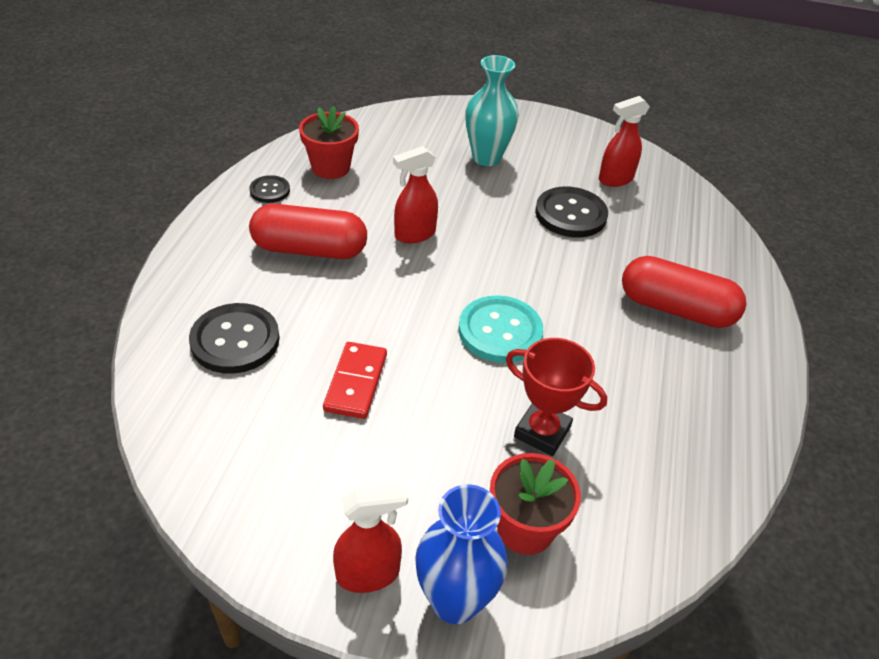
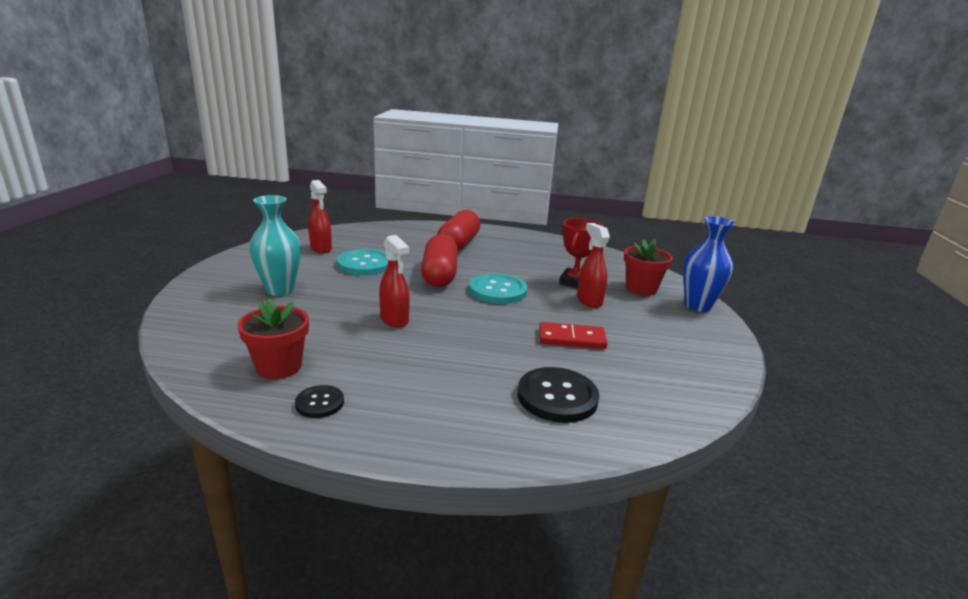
camera: 95 degrees left, 20 degrees down
red capsule [249,204,367,259] -> red capsule moved to [421,234,458,287]
red spray bottle [333,483,408,593] -> red spray bottle moved to [577,223,610,308]
black button [535,187,608,238] -> turquoise button [337,249,388,275]

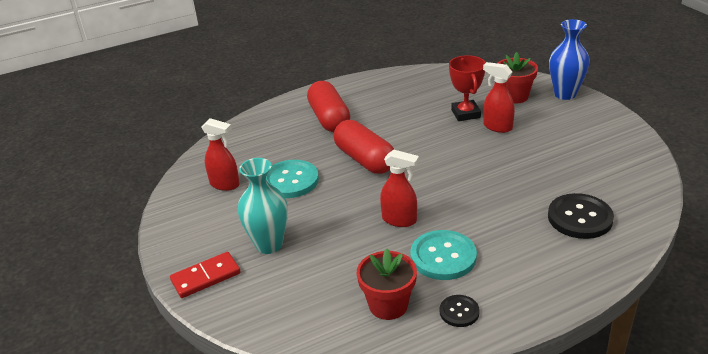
camera: 30 degrees left, 10 degrees up
turquoise button [469,273,528,304] -> turquoise button moved to [410,230,477,280]
red domino [539,322,608,349] -> red domino moved to [170,252,241,298]

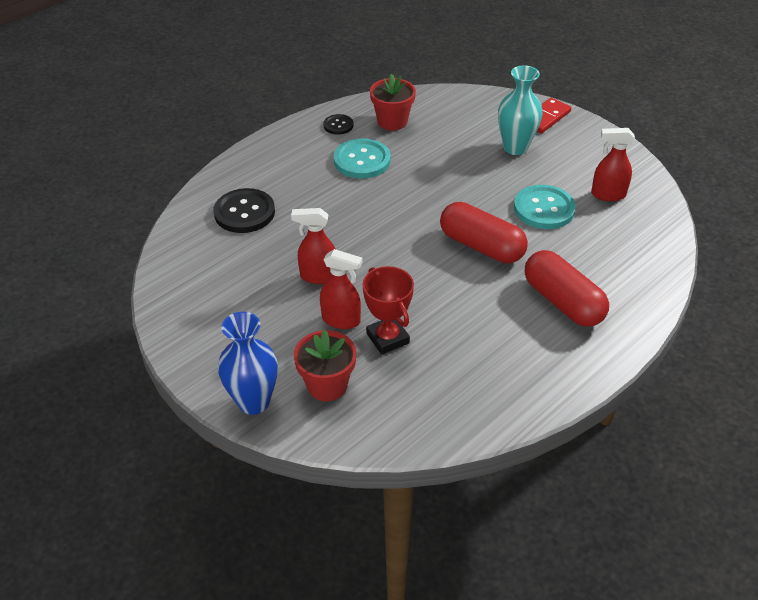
camera: 160 degrees right, 10 degrees up
red spray bottle [380,150,419,227] -> red spray bottle moved to [291,208,336,284]

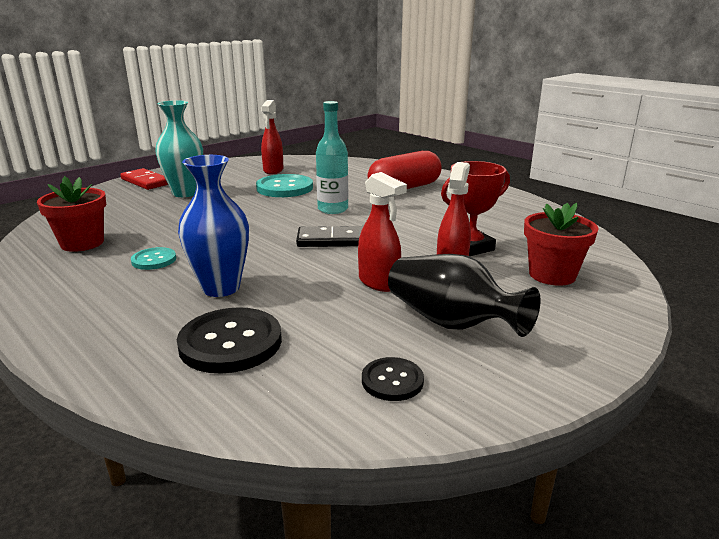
camera: 90 degrees left, 20 degrees down
blue vase [218,312,278,415] -> blue vase moved to [178,155,249,297]
red spray bottle [291,208,336,284] -> red spray bottle turned 45 degrees counterclockwise [358,172,407,292]
black button [324,114,353,135] -> black button moved to [362,357,424,401]
turquoise button [334,139,391,179] -> turquoise button [131,247,176,270], size x0.55
red capsule [440,202,528,263] -> turquoise bottle [316,101,348,214]
none -> black domino [296,226,364,247]
none -> black vase [388,254,541,337]

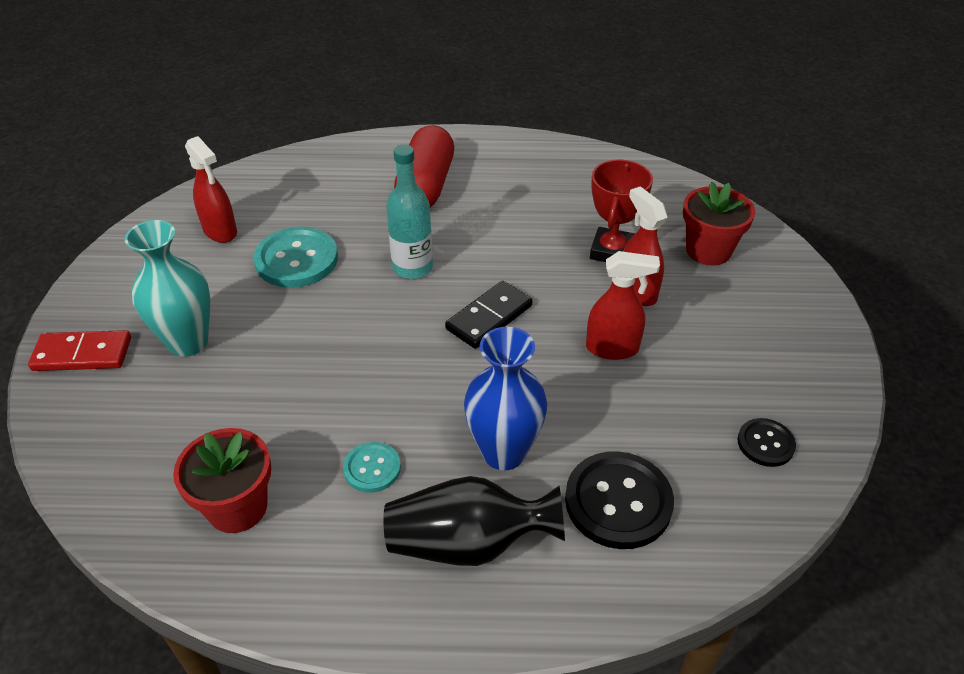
camera: 45 degrees left, 20 degrees up
black vase [388,254,541,337] -> black vase moved to [383,476,565,566]

